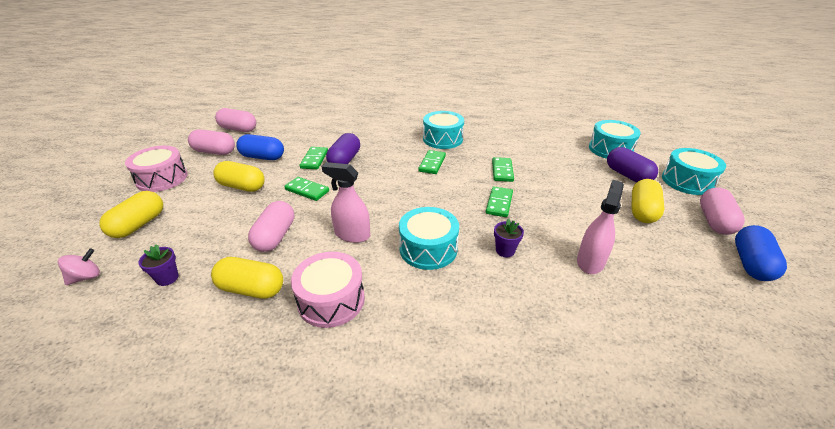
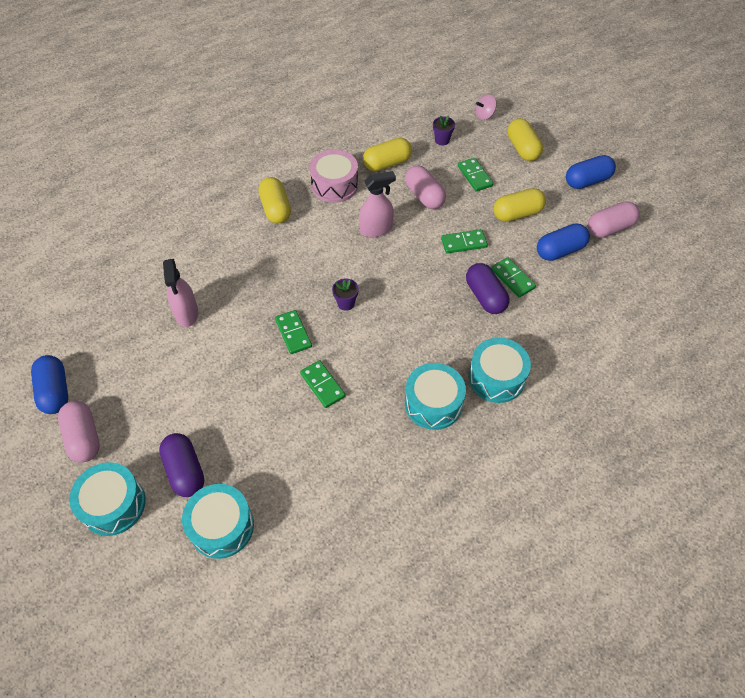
camera: 140 degrees right, 20 degrees up
pink spinning top [58,248,100,285] -> pink spinning top turned 60 degrees clockwise [475,94,497,120]
pink drum [125,146,188,192] -> blue capsule [566,155,616,189]
pink capsule [215,108,256,132] -> none
turquoise drum [399,207,459,270] -> turquoise drum moved to [468,338,531,403]
green domino [418,150,446,174] -> green domino moved to [458,158,493,191]
purple flower pot [494,218,524,257] -> purple flower pot moved to [332,279,359,311]
purple capsule [607,147,658,182] -> purple capsule turned 45 degrees clockwise [159,433,204,497]
yellow capsule [632,179,664,223] -> yellow capsule moved to [259,177,291,223]

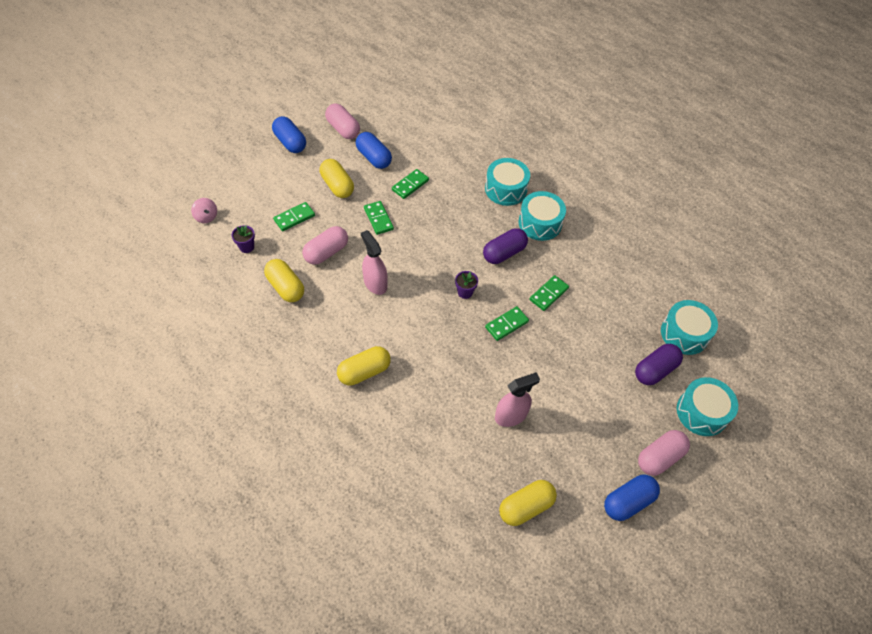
camera: 105 degrees left, 0 degrees up
pink drum [310,149,358,203] -> none
purple capsule [466,263,510,314] -> purple capsule moved to [483,228,528,264]
yellow capsule [507,118,543,161] -> yellow capsule moved to [499,480,557,526]

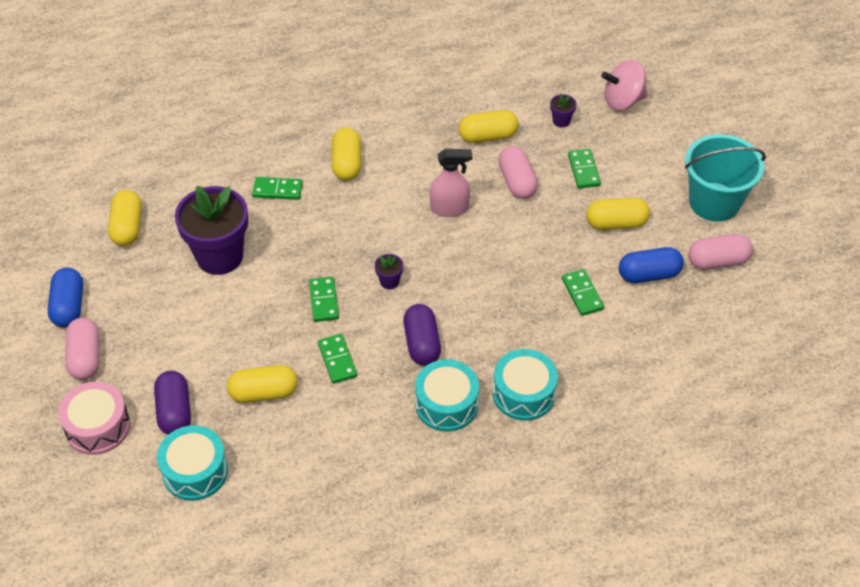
camera: 120 degrees right, 5 degrees down
pink spinning top [191,198,217,223] -> pink spinning top [601,60,648,110], size x1.74
blue capsule [272,116,306,153] -> turquoise bucket [685,134,766,222]
green domino [364,201,394,235] -> green domino moved to [252,177,303,200]
pink spray bottle [495,372,540,427] -> purple flower pot [175,186,248,275]
turquoise drum [677,377,738,436] -> pink drum [58,382,130,455]
none -> yellow capsule [227,365,298,403]

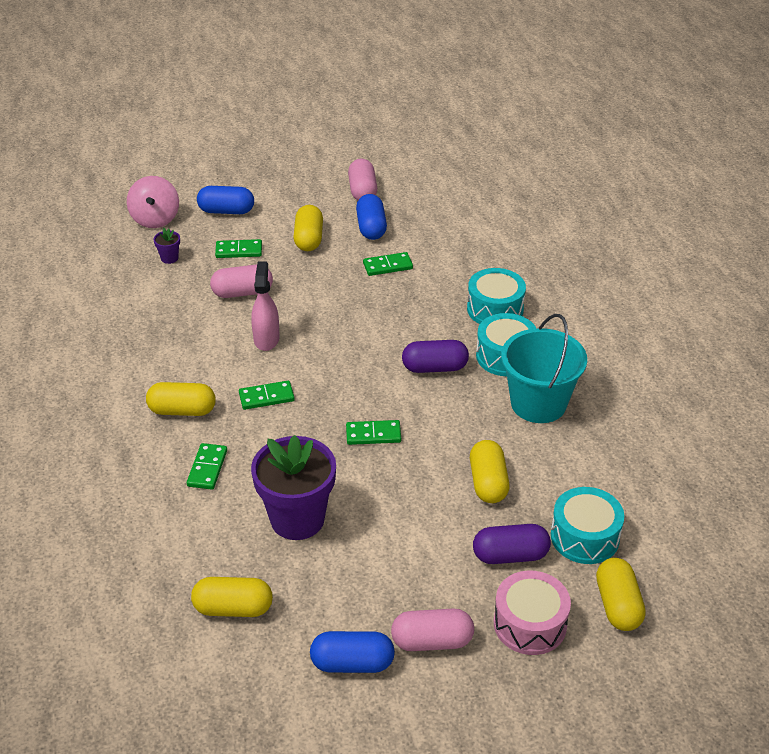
camera: 85 degrees left, 10 degrees down
green domino [318,334,357,384] -> green domino moved to [239,381,295,410]
purple flower pot [375,254,404,289] -> none
yellow capsule [459,110,519,143] -> yellow capsule moved to [596,558,646,631]
turquoise bucket [685,134,766,222] -> turquoise bucket moved to [501,314,587,423]
none -> blue capsule [197,186,254,214]

